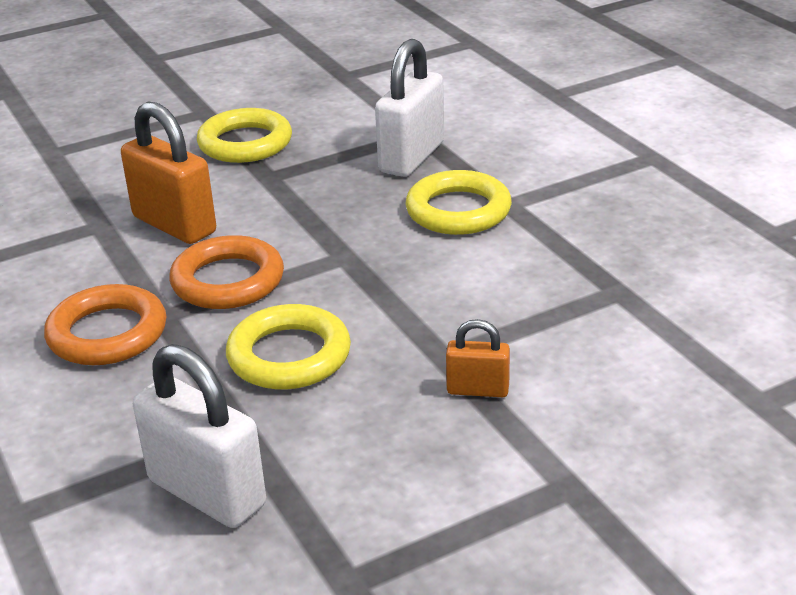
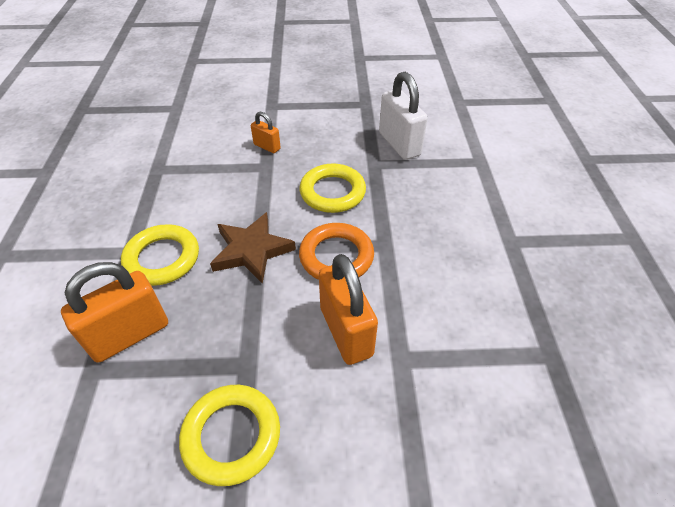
camera: 155 degrees left, 15 degrees up
orange ring [44,284,167,365] -> none
white padlock [375,39,444,177] -> orange padlock [61,262,168,363]
none -> brown star [210,212,296,284]

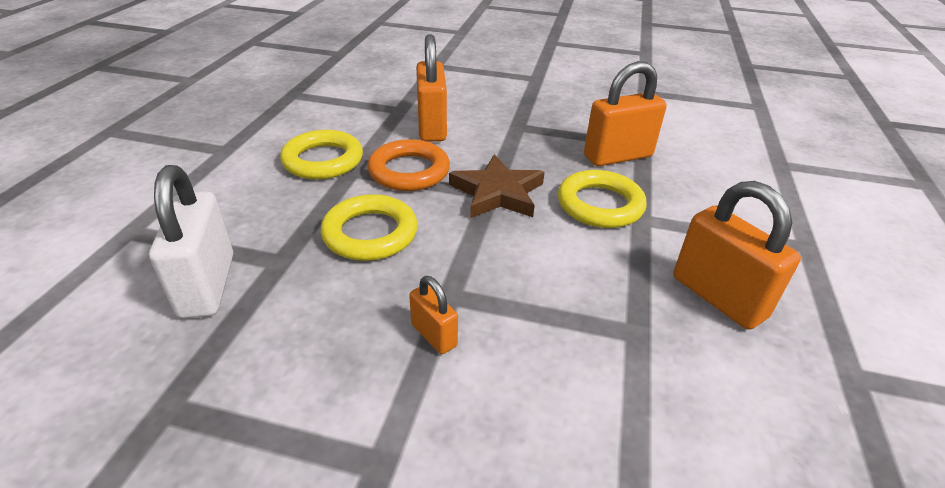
camera: 165 degrees left, 10 degrees down
yellow ring [179,385,280,486] -> yellow ring moved to [280,130,363,179]
none -> orange padlock [673,181,801,330]

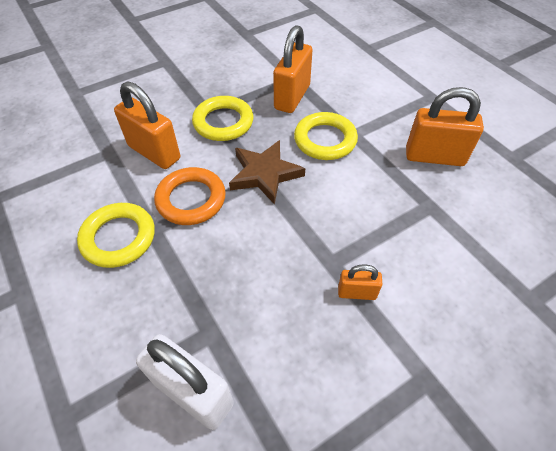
camera: 45 degrees left, 15 degrees up
yellow ring [320,194,418,261] -> yellow ring moved to [192,96,253,141]

